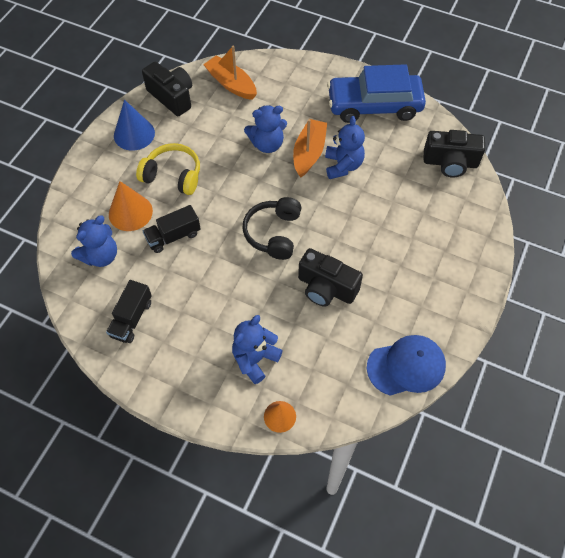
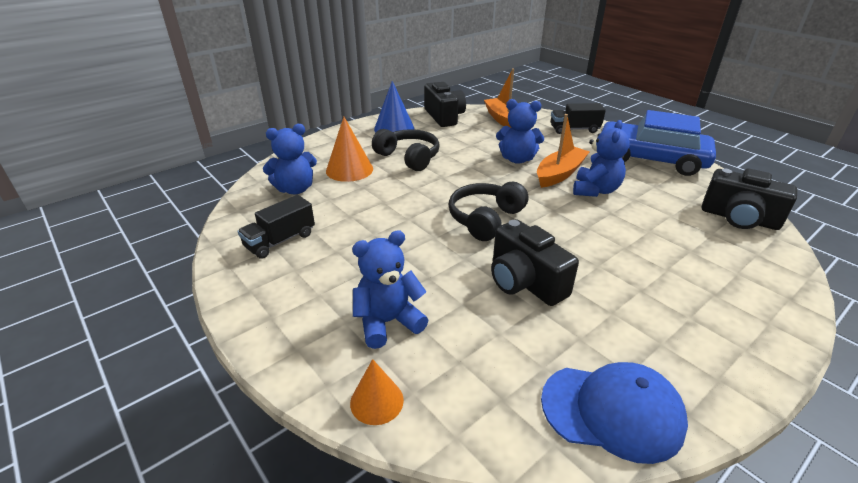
camera: 25 degrees right, 25 degrees down
yellow headphones [136,143,200,195] -> black headphones [372,129,439,171]
black truck [143,205,201,253] -> black truck moved to [551,103,606,134]

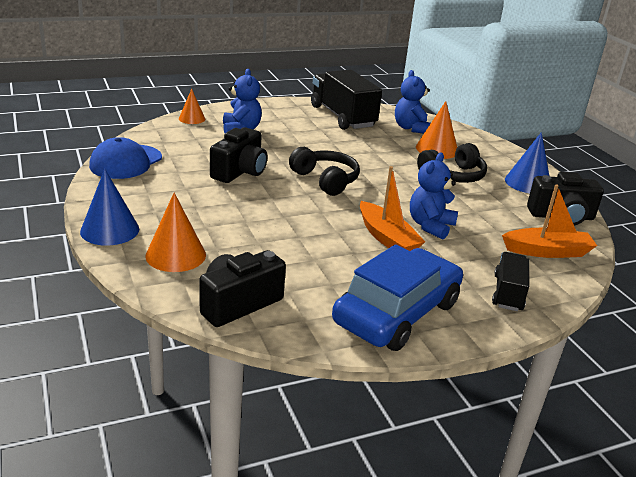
camera: 105 degrees right, 5 degrees down
black truck [237,195,315,259] -> black truck [311,70,382,130], size x1.79
black camera [491,219,579,306] -> black camera turned 135 degrees clockwise [210,127,268,183]
blue teddy bear [573,120,630,197] -> none
none -> blue cone [80,169,139,246]
none -> orange cone [145,193,206,272]

